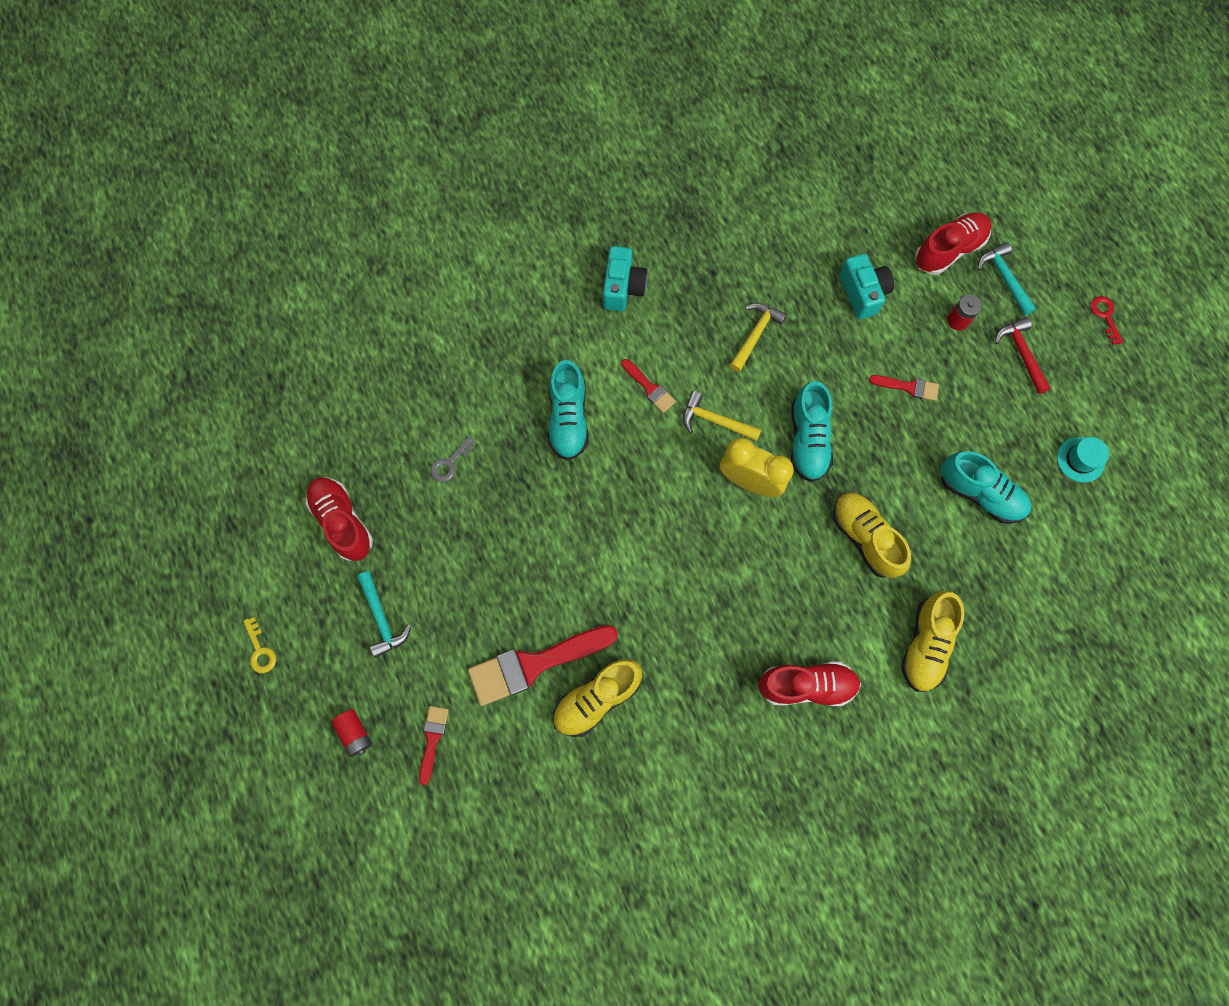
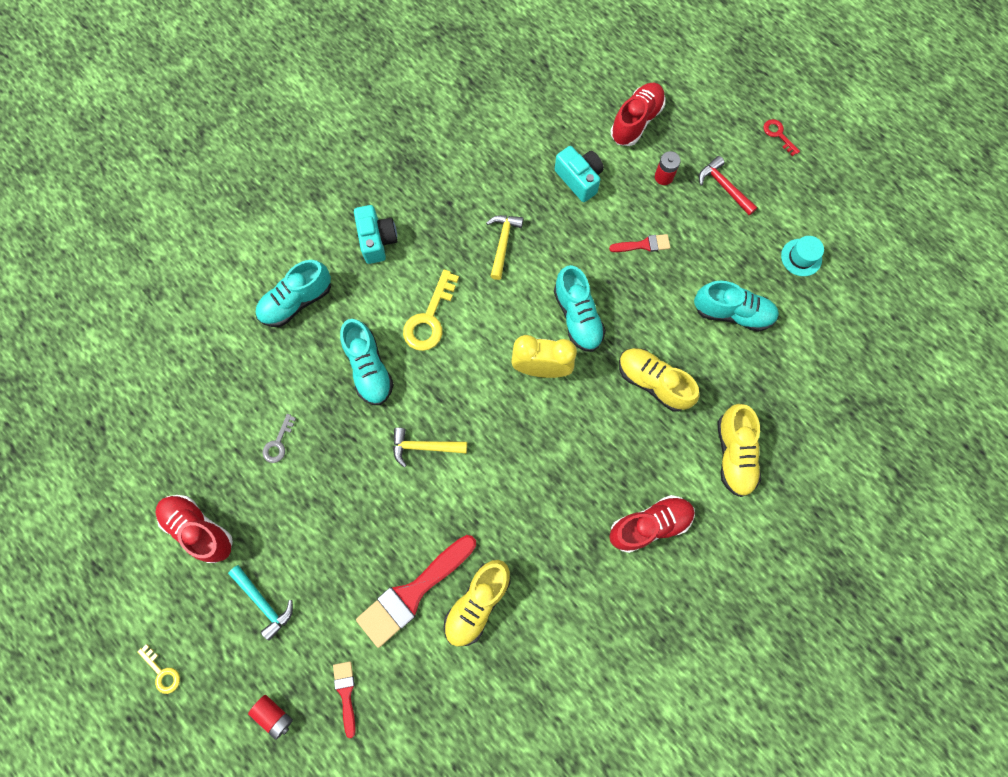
camera: 20 degrees left, 0 degrees up
red brush [621,359,676,413] -> yellow key [403,269,459,351]
yellow hammer [683,391,762,441] -> yellow hammer moved to [393,428,467,467]
turquoise hammer [978,242,1036,315] -> none
none -> turquoise shoe [256,260,331,327]

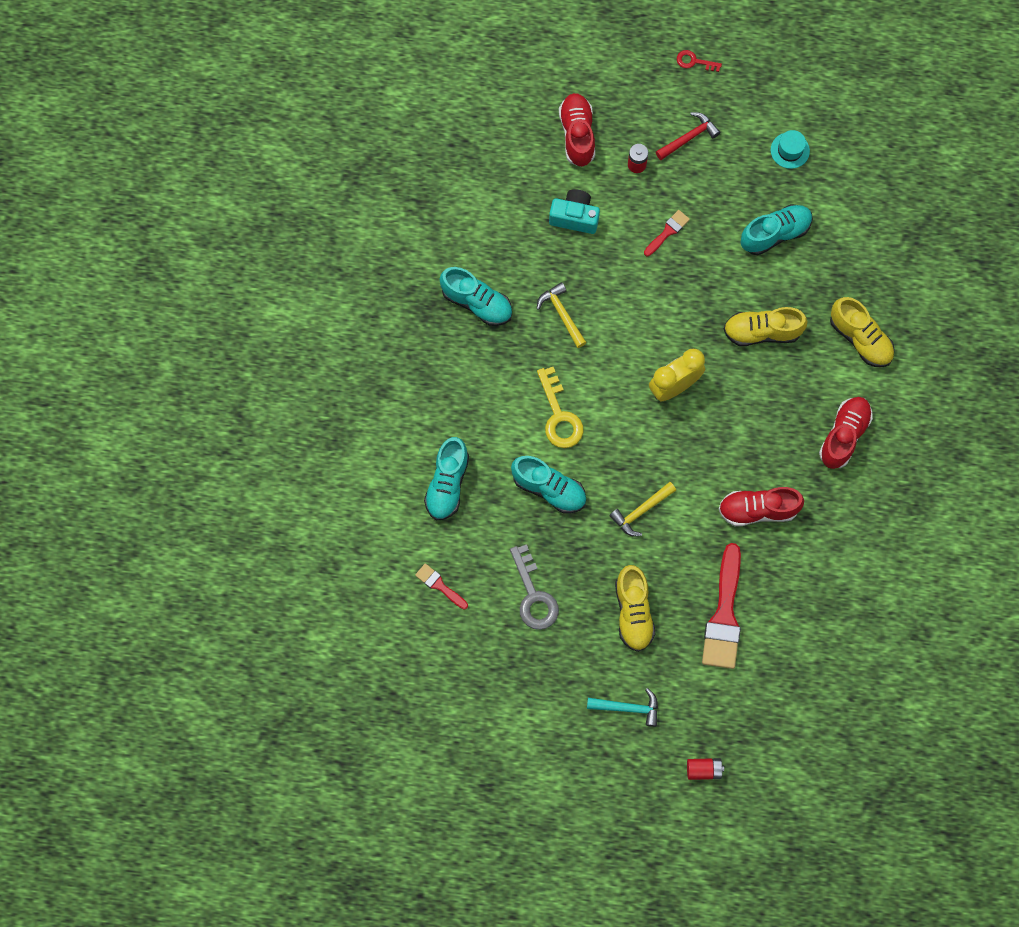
camera: 40 degrees left, 0 degrees up
yellow key [137,644,180,694] -> none
red shoe [156,495,233,563] -> red shoe moved to [719,487,804,526]
grey key [263,414,296,463] -> grey key [510,544,559,630], size x1.81
red brush [333,661,356,738] -> red brush moved to [415,563,468,609]
turquoise camera [354,205,398,264] -> none
yellow shoe [444,560,511,647] -> yellow shoe moved to [615,565,655,652]
turquoise shoe [554,265,606,352] -> turquoise shoe moved to [440,267,512,326]
red hammer [699,156,758,215] -> red hammer turned 135 degrees clockwise [656,112,720,160]

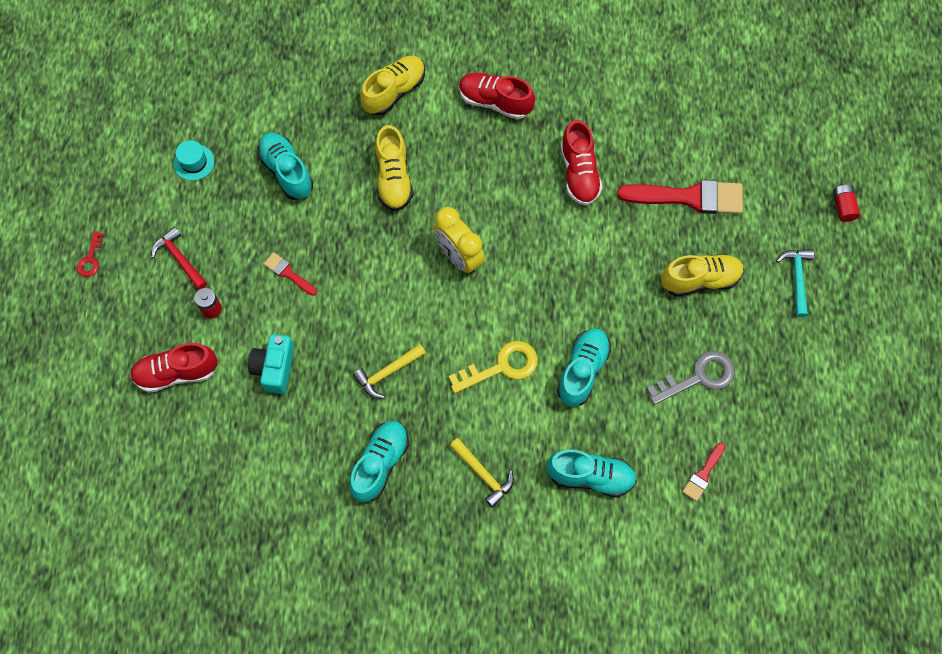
camera: 95 degrees left, 5 degrees down
yellow hammer [609,482,676,537] -> yellow hammer moved to [450,438,514,508]

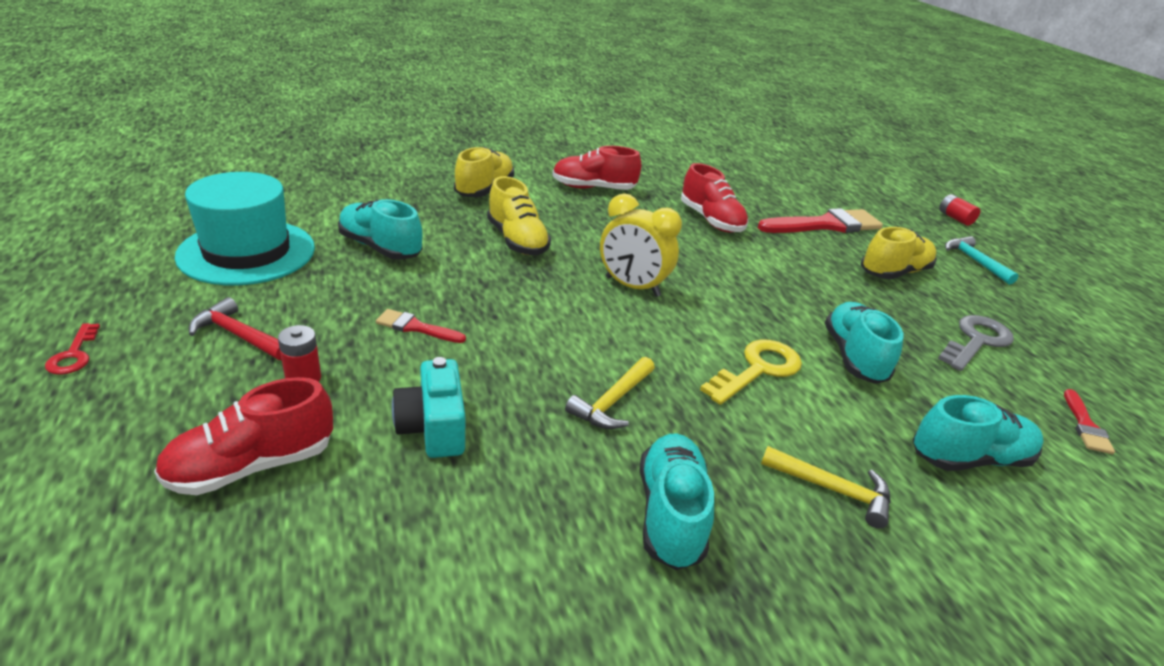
camera: 25 degrees left, 35 degrees down
turquoise hat [174,140,214,181] -> turquoise hat [175,172,315,285], size x2.30

